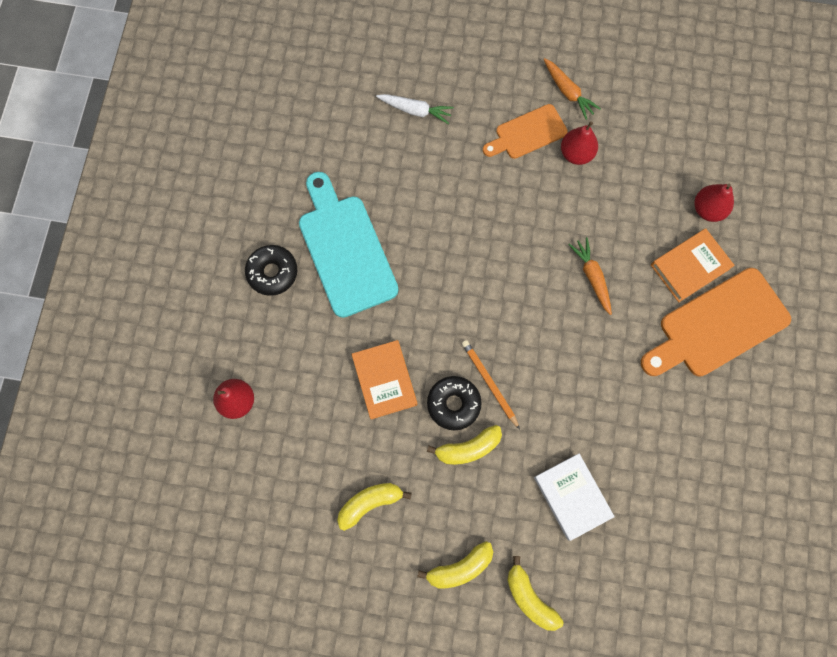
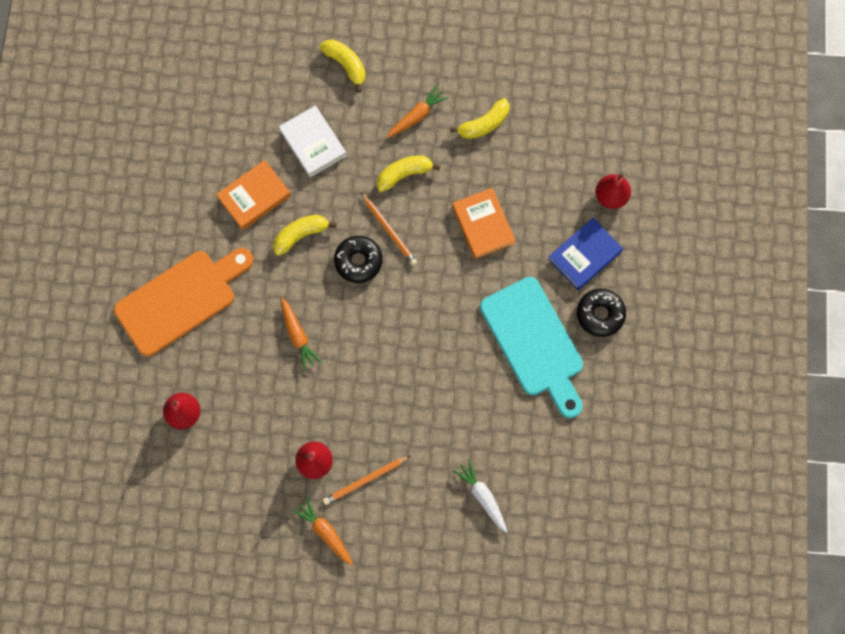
camera: 175 degrees right, 0 degrees up
white carrot [376,94,454,124] -> white carrot turned 45 degrees clockwise [453,459,507,532]
yellow banana [417,541,493,589] -> yellow banana moved to [273,215,336,256]
black donut [427,376,482,430] -> black donut moved to [334,236,383,283]
orange cutting board [483,104,568,159] -> orange pencil [323,455,411,505]
orange book [651,228,735,302] -> orange book moved to [216,160,291,230]
none -> orange carrot [387,85,449,138]
none -> blue book [548,218,623,290]

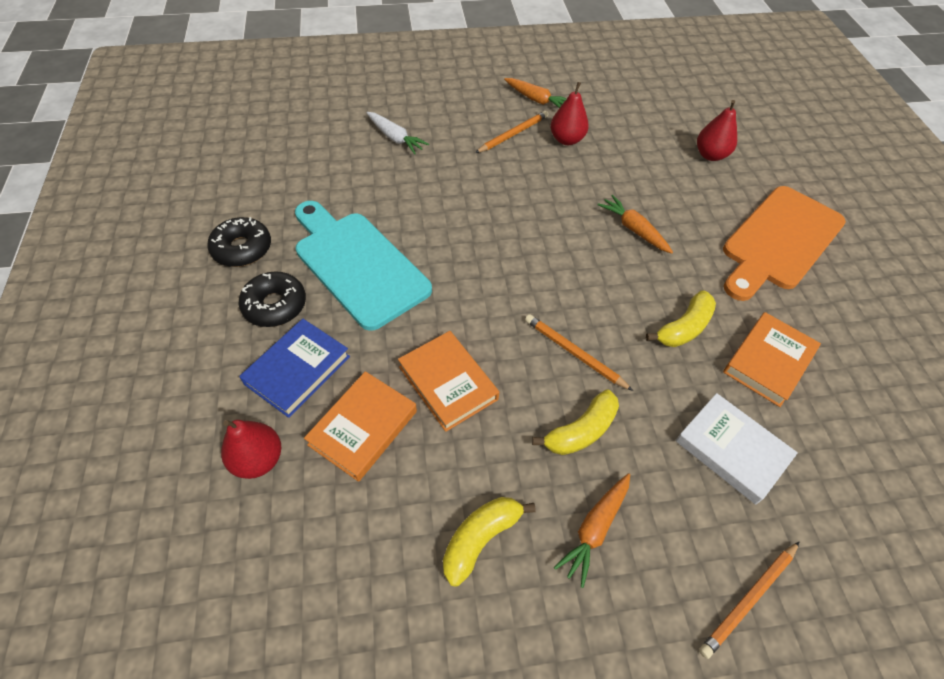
camera: 165 degrees right, 20 degrees down
yellow banana [320,39,366,93] -> orange pencil [699,542,799,659]
black donut [334,236,383,283] -> black donut moved to [207,217,271,267]
none -> orange book [304,371,417,482]

